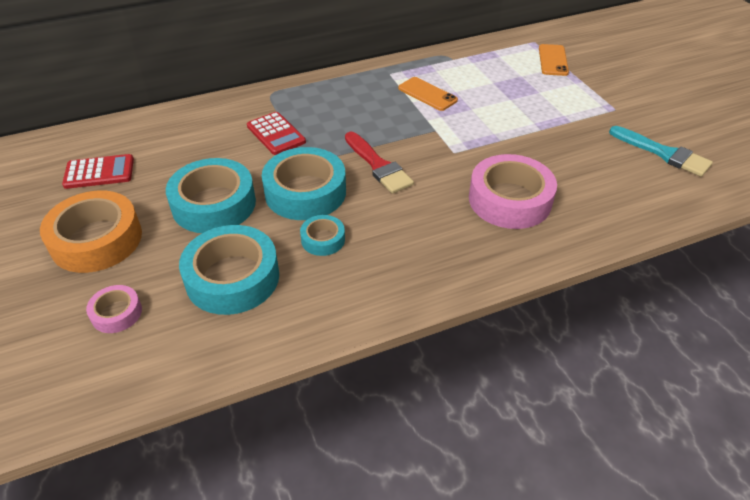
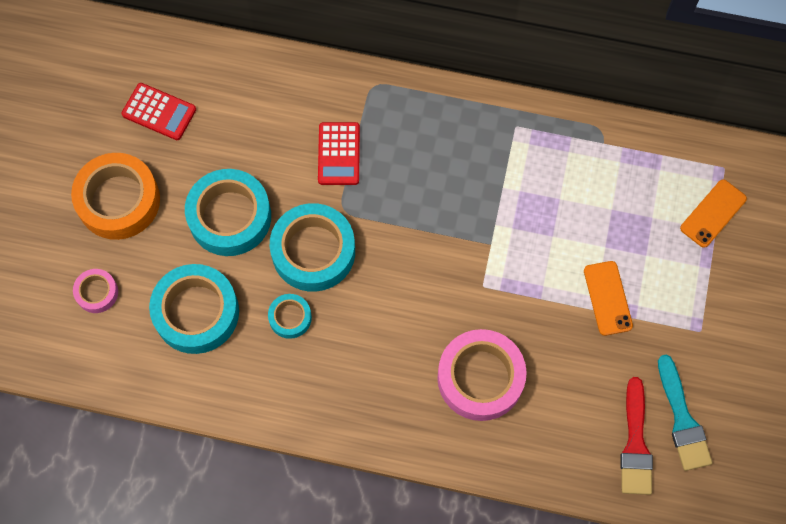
camera: 35 degrees right, 25 degrees up
red brush [345,132,414,194] -> red brush moved to [620,377,653,495]
orange phone [398,77,458,111] -> orange phone moved to [584,261,633,336]

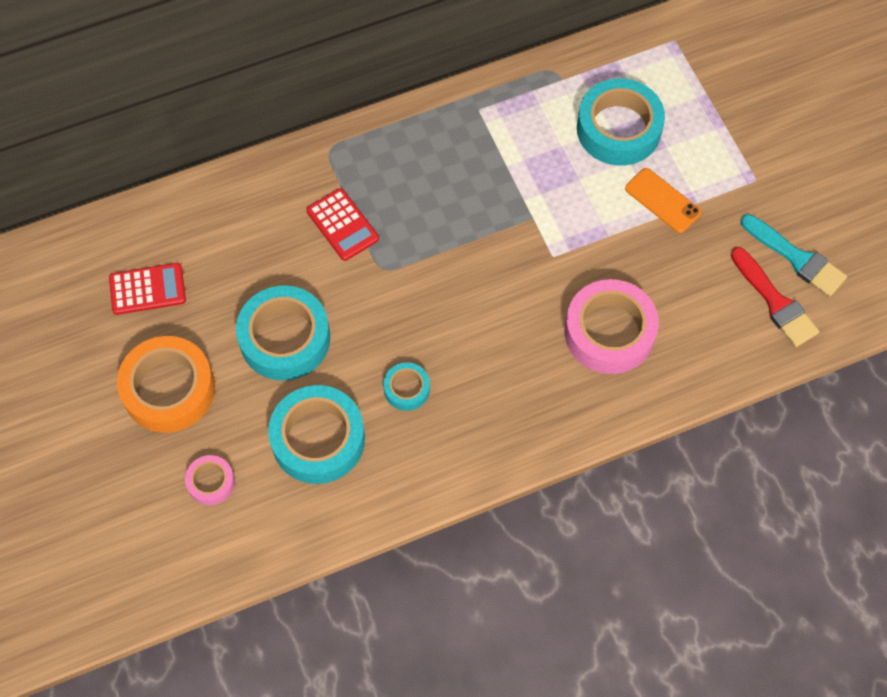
camera: 35 degrees left, 5 degrees down
turquoise tape [270,203,355,292] -> turquoise tape moved to [577,78,665,166]
orange phone [680,179,747,248] -> none

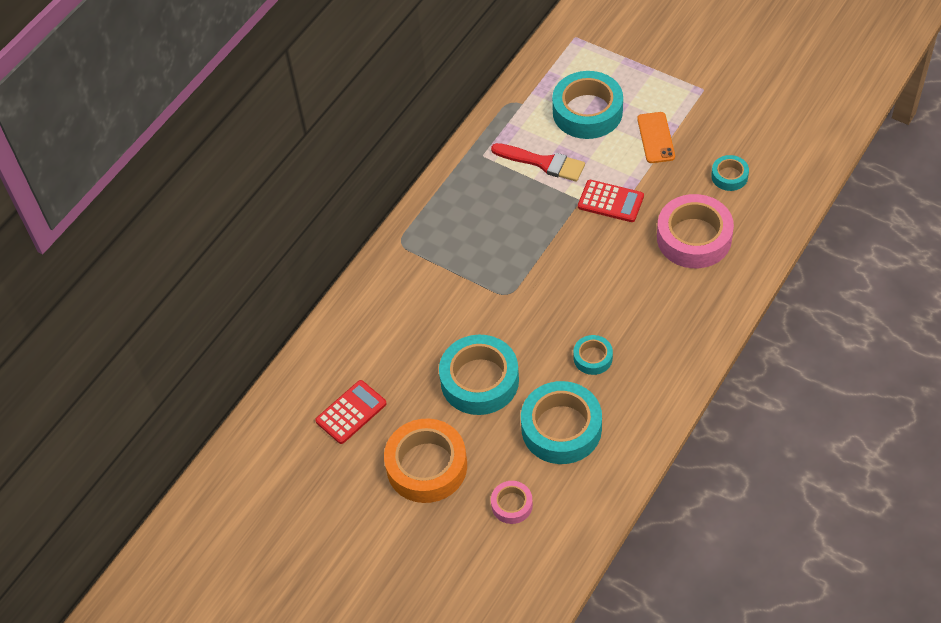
camera: 30 degrees left, 10 degrees down
red calculator [306,188,379,261] -> red calculator moved to [578,180,644,222]
orange phone [625,168,701,233] -> orange phone turned 75 degrees clockwise [637,112,675,163]
red brush [731,247,819,347] -> red brush moved to [491,143,585,182]
turquoise brush [741,214,847,297] -> none
none -> turquoise tape [711,155,749,191]

